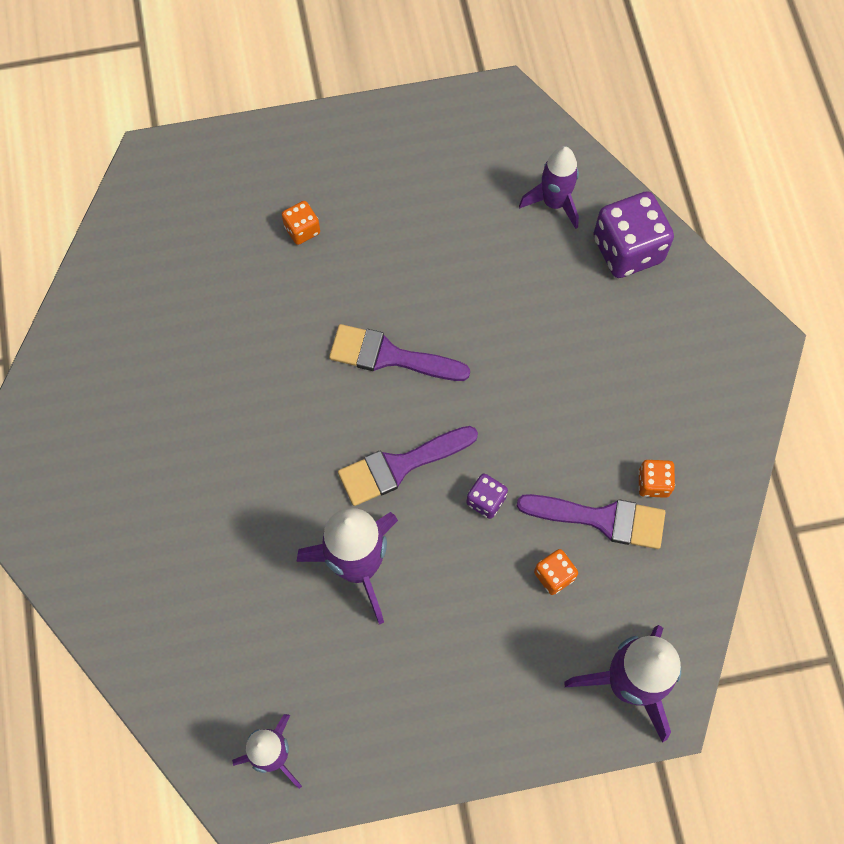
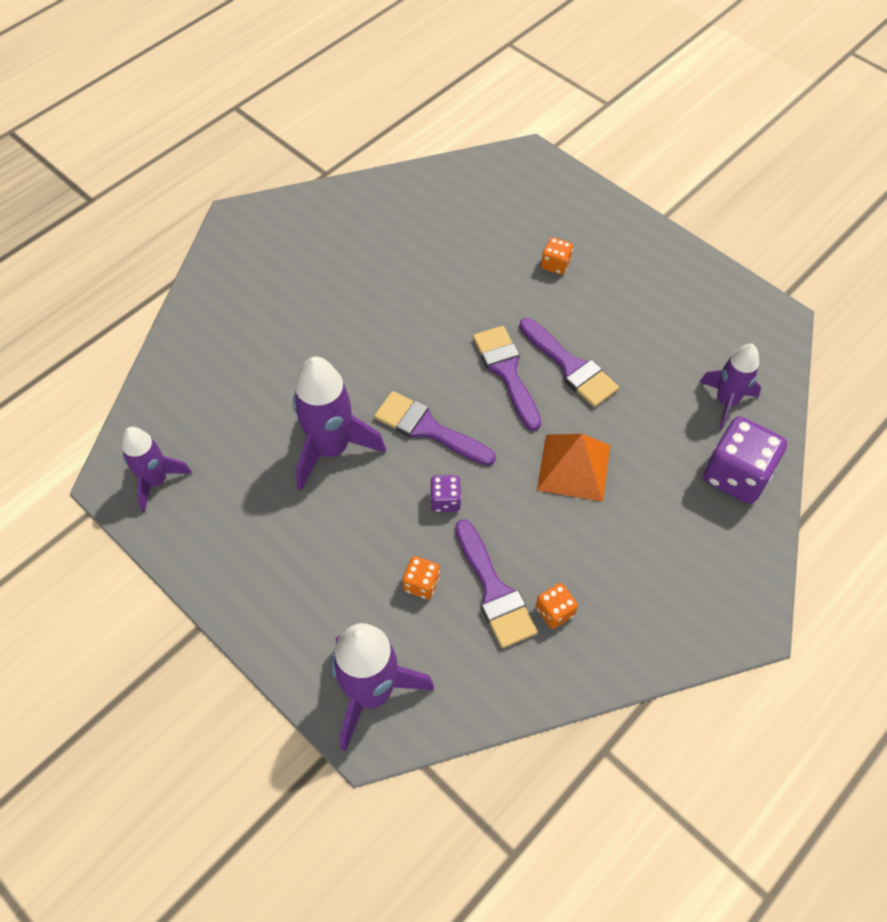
camera: 55 degrees right, 10 degrees down
none -> purple brush [519,318,619,407]
none -> orange pyramid [537,434,610,502]

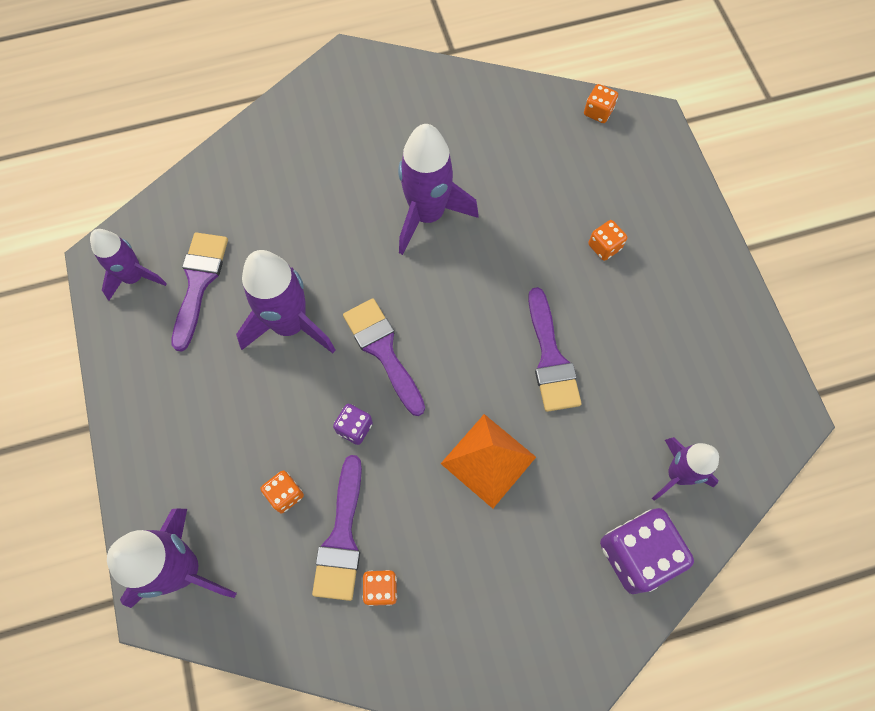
camera: 30 degrees right, 10 degrees up
purple brush [473,326,541,431] -> purple brush moved to [171,232,228,352]
none -> purple rocket [398,124,478,255]
none -> orange dice [584,84,618,123]

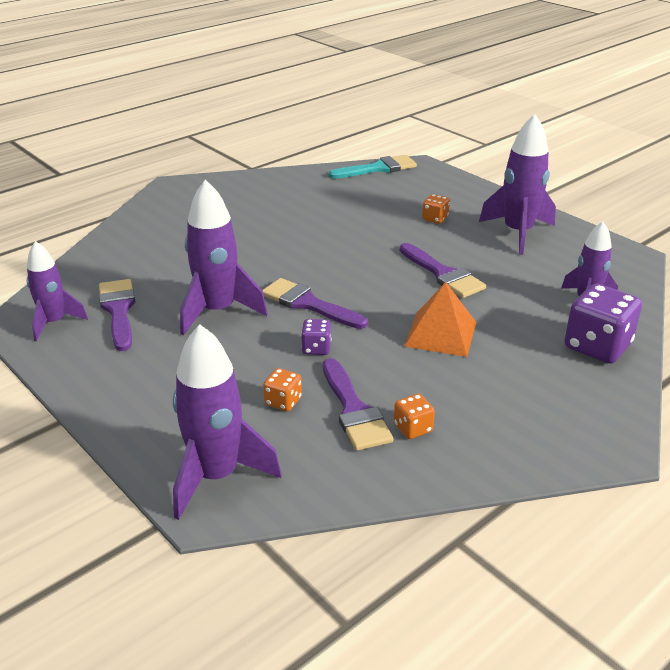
camera: 25 degrees left, 35 degrees down
purple rocket [398,124,478,255] -> purple rocket moved to [479,114,556,255]
orange dice [584,84,618,123] -> turquoise brush [329,155,417,179]

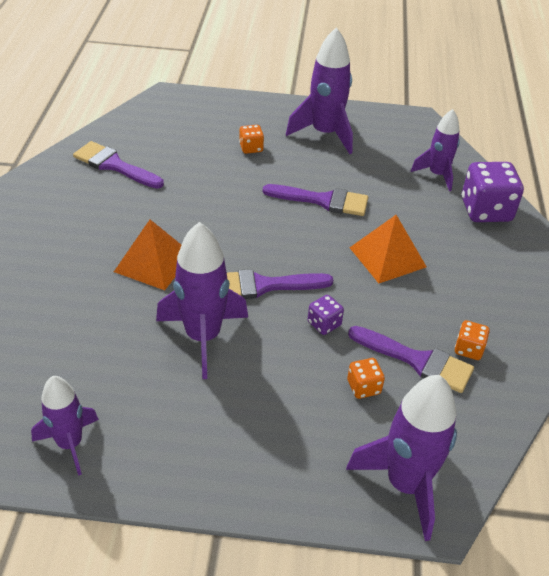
camera: 45 degrees left, 10 degrees up
purple brush [99,279,135,351] -> purple brush moved to [73,141,164,189]
turquoise brush [329,155,417,179] -> none
none -> orange pyramid [114,220,181,290]

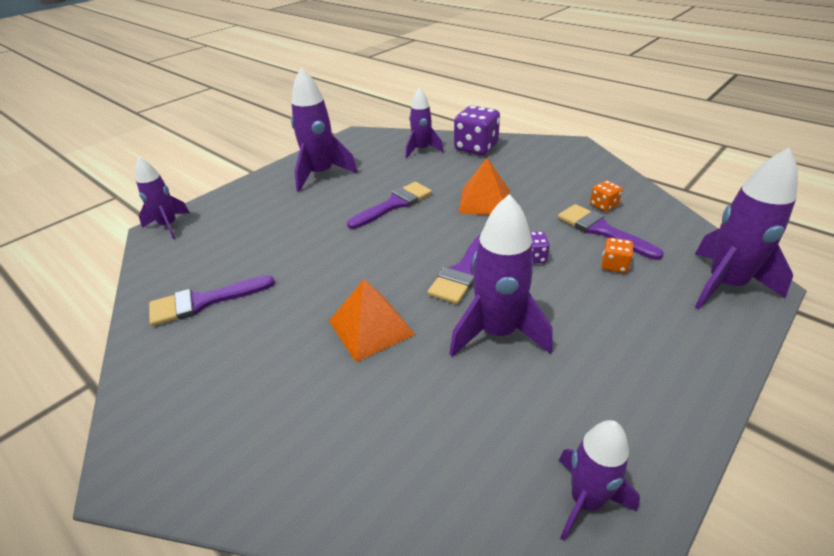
camera: 50 degrees left, 5 degrees down
orange dice [239,125,264,154] -> none
purple brush [348,326,474,393] -> purple brush turned 105 degrees counterclockwise [558,204,664,260]
none -> purple rocket [135,157,190,239]

